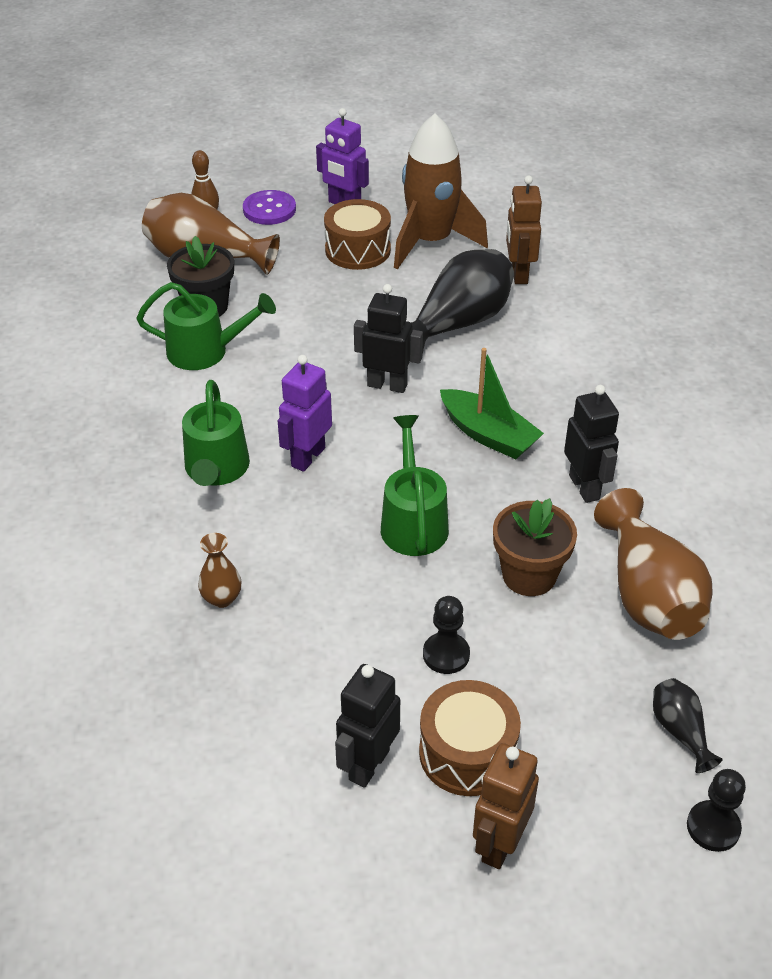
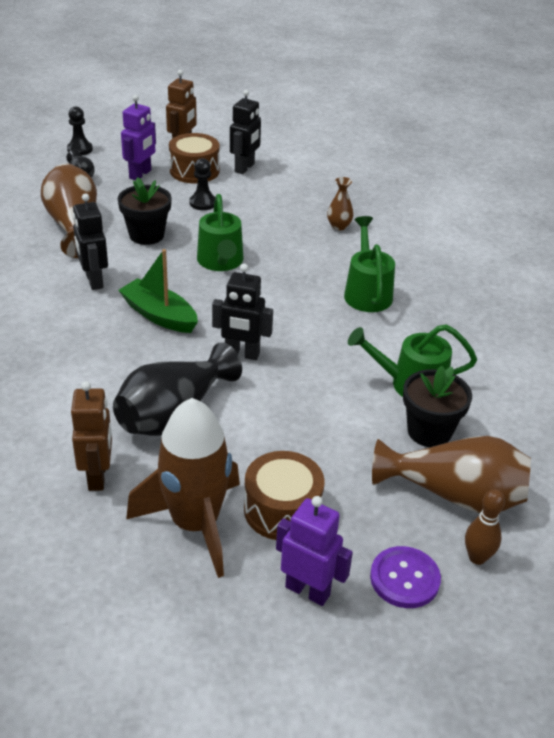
camera: 175 degrees right, 5 degrees down
purple robot [278,355,332,472] -> purple robot moved to [121,95,156,180]
brown flower pot [493,498,577,596] -> black flower pot [118,177,172,245]

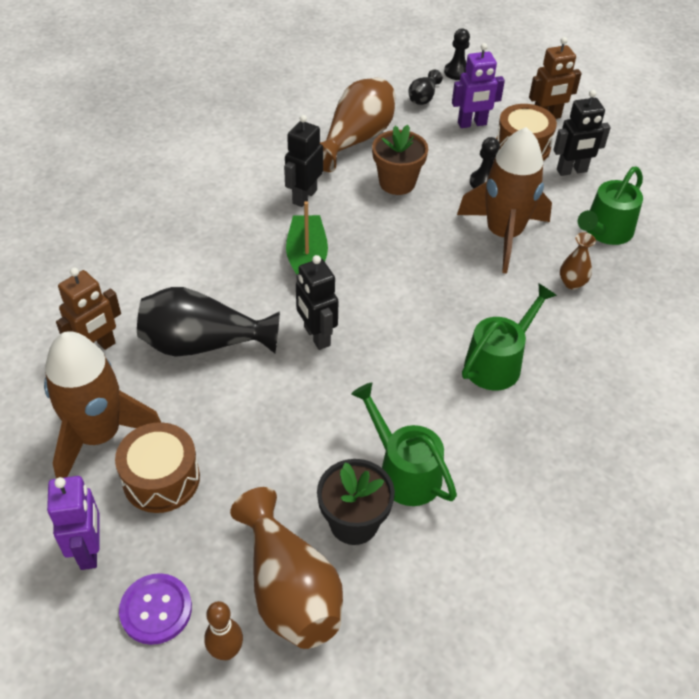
camera: 50 degrees right, 10 degrees up
black flower pot [118,177,172,245] -> brown flower pot [372,125,428,195]
green watering can [197,194,243,271] -> green watering can moved to [578,167,643,245]
none -> brown rocket [457,127,552,273]

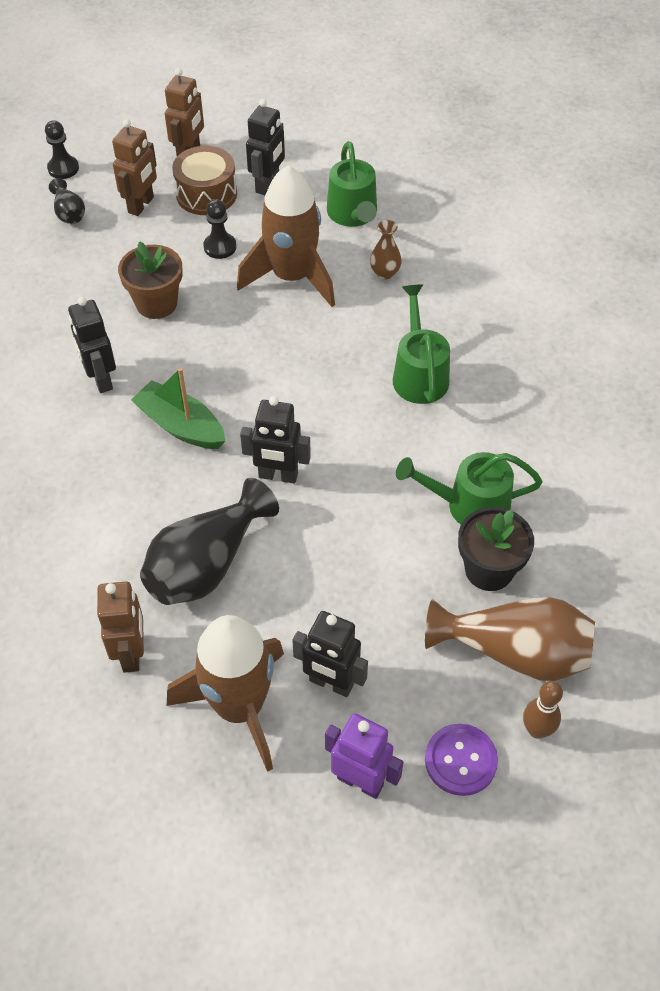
camera: 50 degrees left, 5 degrees up
brown drum [115,422,200,513] -> black robot [292,611,368,697]
brown vase [320,78,396,172] -> none
purple robot [452,43,505,128] -> brown robot [112,119,157,216]

